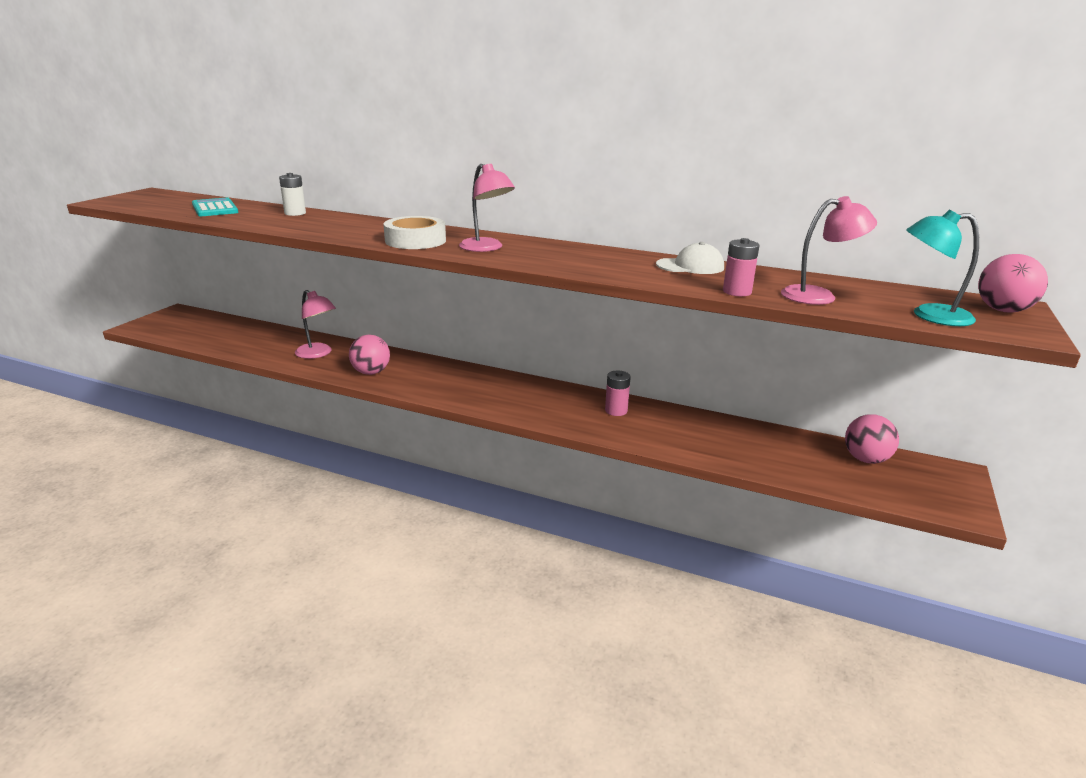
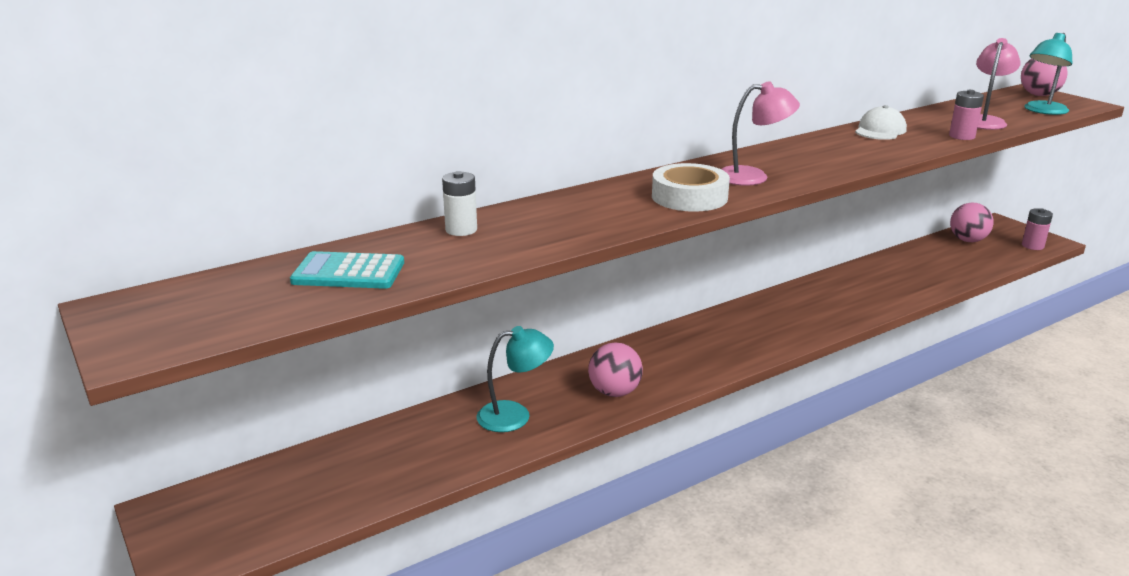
camera: 55 degrees left, 0 degrees up
pink lamp [295,290,336,359] -> turquoise lamp [476,326,554,432]
pink battery [605,371,631,416] -> pink battery moved to [1022,208,1053,250]

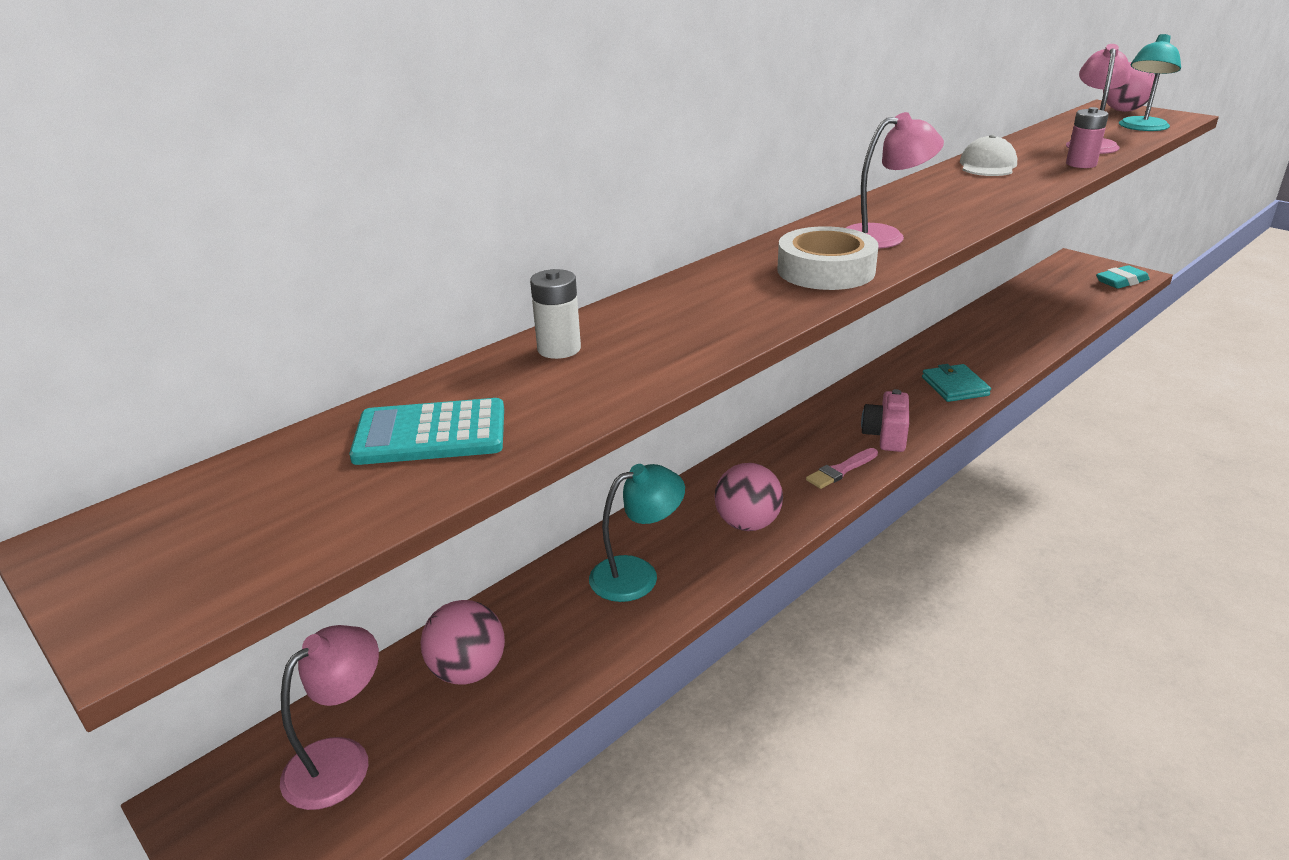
camera: 10 degrees left, 5 degrees up
pink ball [950,203,994,242] -> pink ball moved to [421,600,505,685]
pink battery [1022,208,1053,250] -> turquoise eraser [1096,265,1150,289]
none -> pink lamp [280,625,379,810]
none -> pink brush [806,448,878,489]
none -> pink camera [861,389,909,452]
none -> turquoise wallet [922,364,991,402]

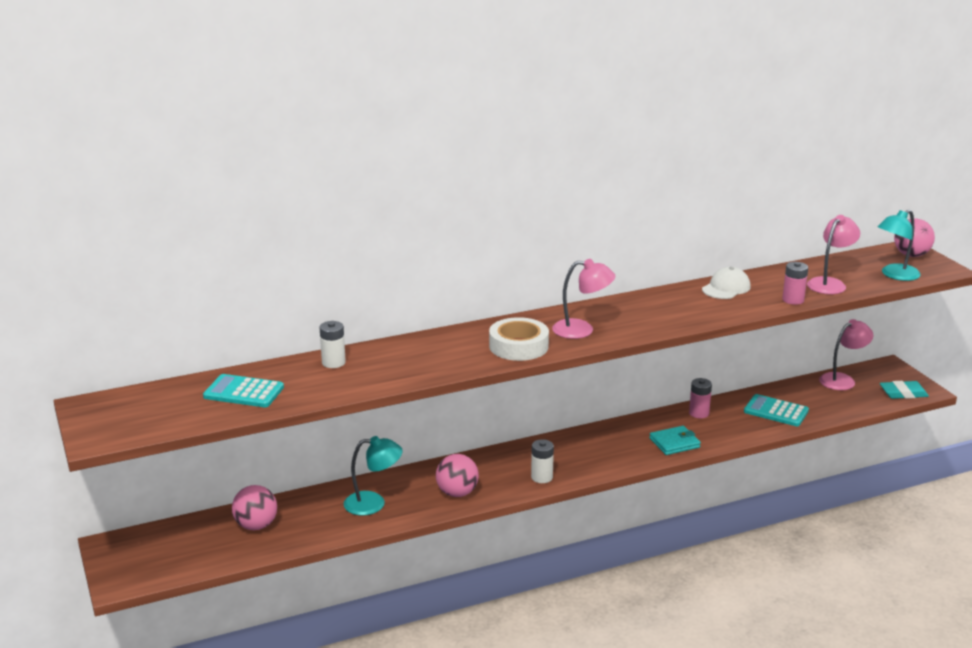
camera: 20 degrees right, 5 degrees down
pink lamp [280,625,379,810] -> pink lamp moved to [819,319,873,390]
pink brush [806,448,878,489] -> white battery [531,439,554,483]
pink camera [861,389,909,452] -> none
turquoise wallet [922,364,991,402] -> turquoise wallet turned 60 degrees clockwise [649,426,701,455]
none -> pink battery [689,378,712,418]
none -> turquoise calculator [744,394,809,426]

